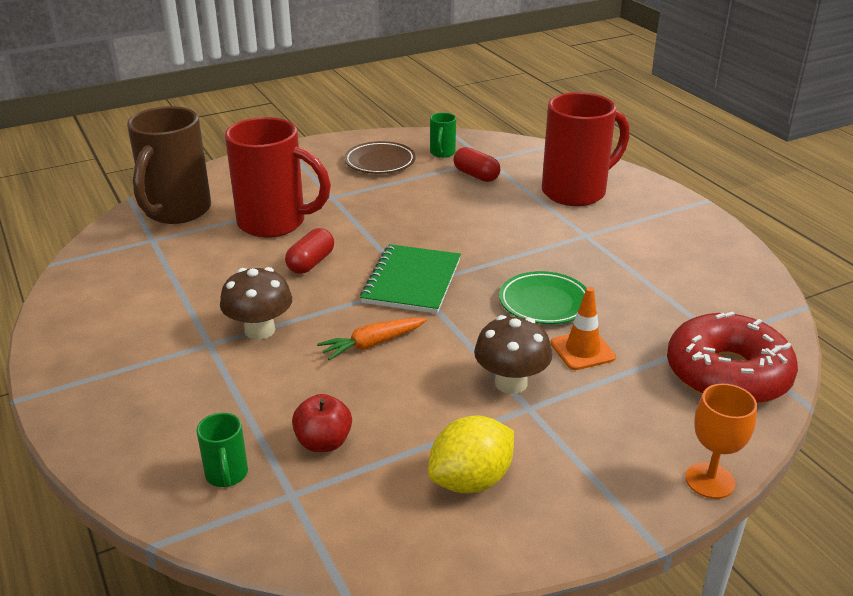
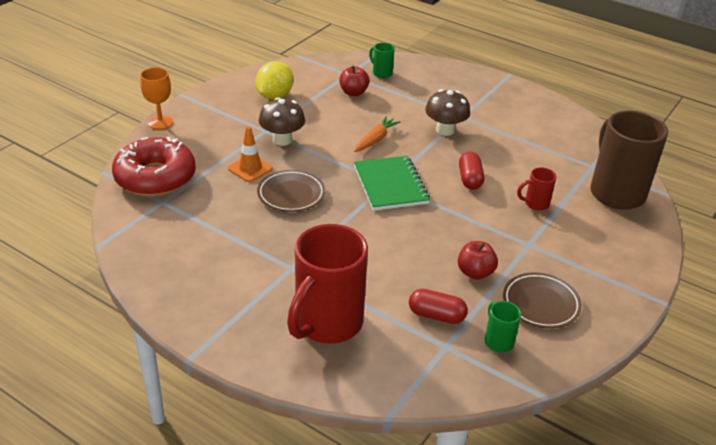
camera: 150 degrees right, 5 degrees up
red mug [225,117,331,238] -> red mug [517,167,556,211], size x0.44
green plate [499,271,586,324] -> brown plate [257,170,325,212]
none -> red apple [458,241,498,280]

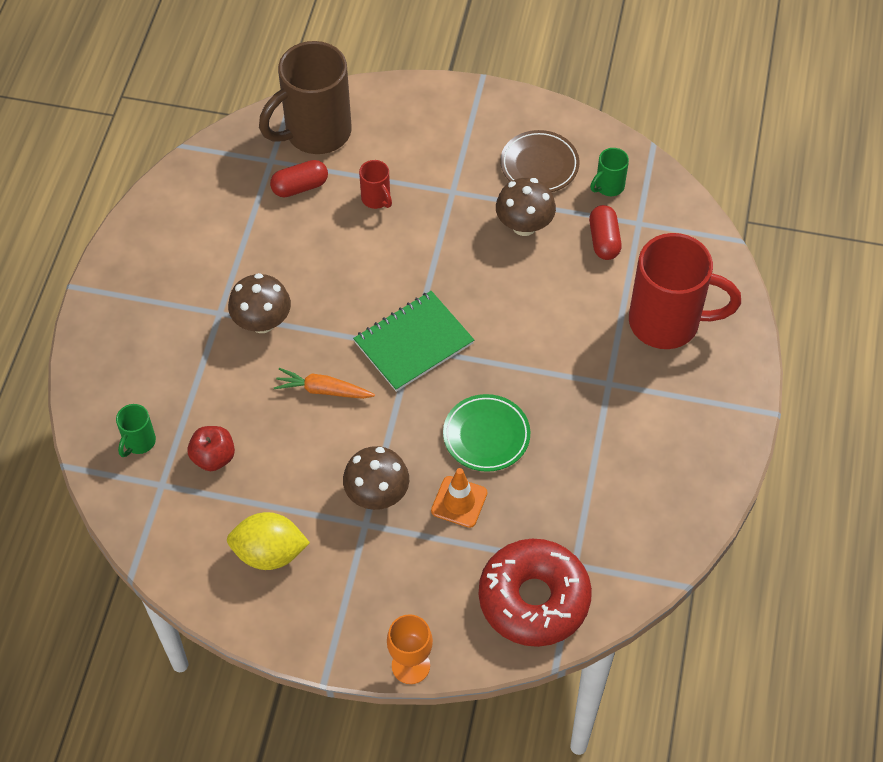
camera: 110 degrees left, 20 degrees up
brown plate [257,170,325,212] -> green plate [443,394,530,472]
red apple [458,241,498,280] -> brown mushroom [496,178,556,236]
red capsule [459,152,484,190] -> red capsule moved to [270,160,328,197]

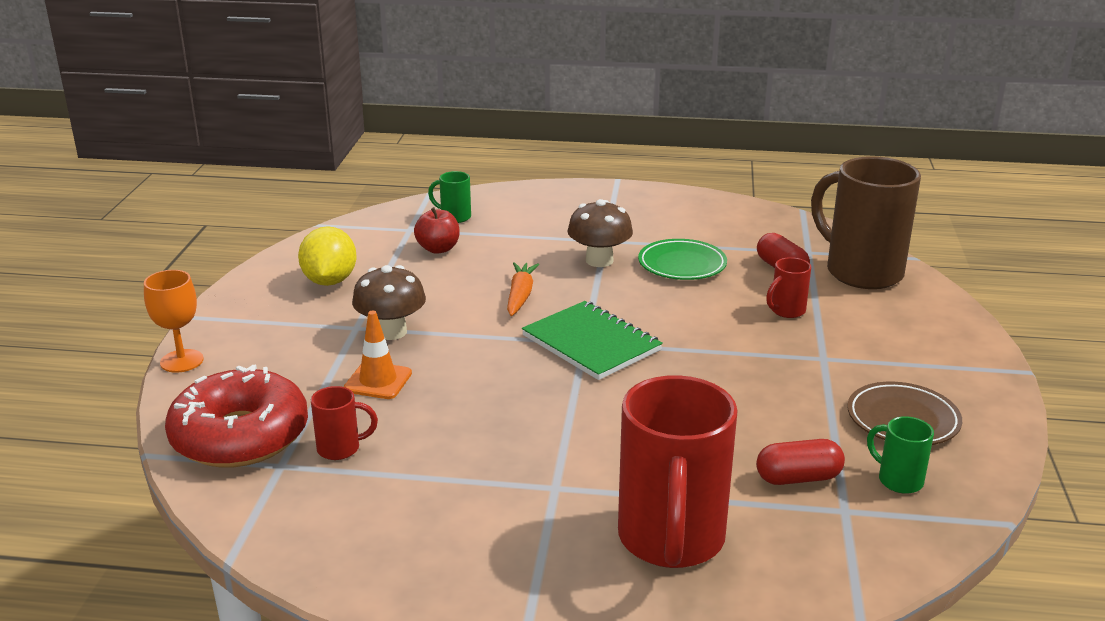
camera: 85 degrees right, 30 degrees down
green plate [443,394,530,472] -> green plate moved to [638,239,727,280]
brown mushroom [496,178,556,236] -> none
none -> red mug [311,386,378,460]

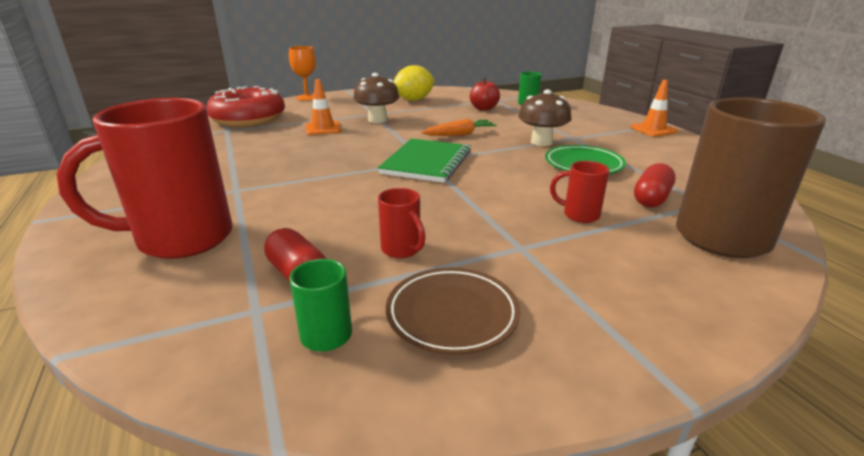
camera: 60 degrees right, 0 degrees up
red mug [311,386,378,460] -> red mug moved to [378,188,426,258]
none -> orange traffic cone [631,80,678,137]

